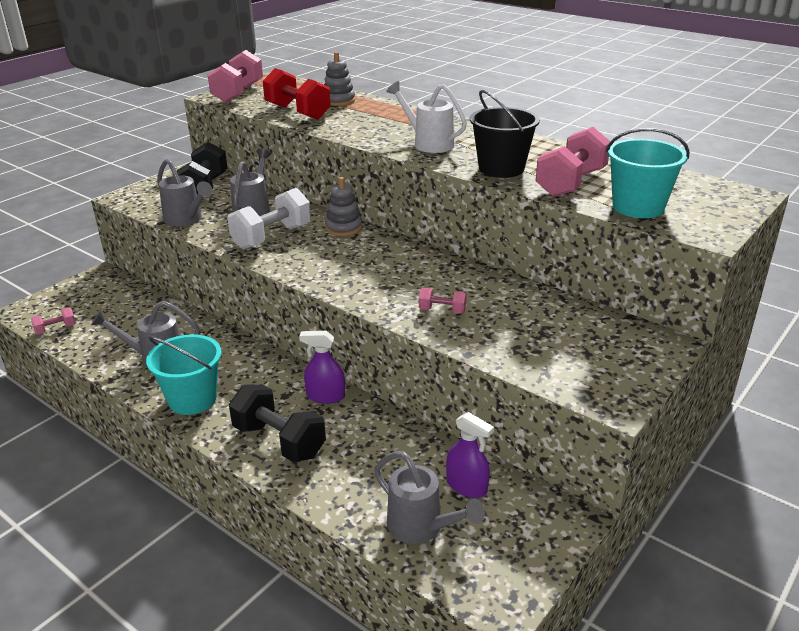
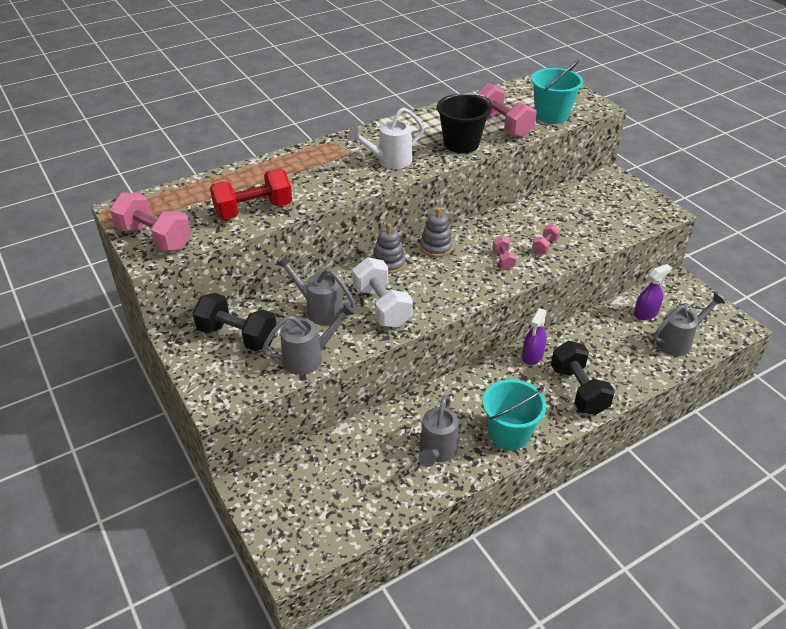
camera: 70 degrees left, 10 degrees up
pink dumbbell [31,308,76,335] -> pink dumbbell moved to [492,236,517,269]
black dumbbell [229,384,326,462] -> black dumbbell turned 75 degrees counterclockwise [551,341,615,415]
grey stacking toy [324,52,355,106] -> grey stacking toy moved to [420,208,453,257]

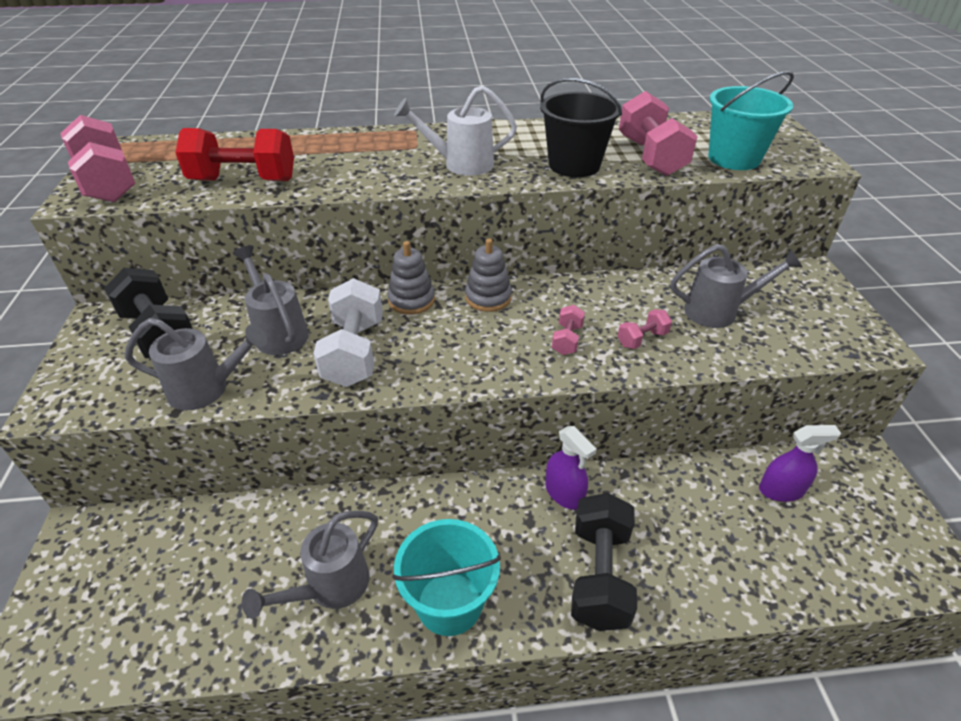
camera: 25 degrees right, 0 degrees up
purple spray bottle [522,308,547,365] -> purple spray bottle turned 90 degrees counterclockwise [545,426,597,510]
grey watering can [654,293,725,356] -> grey watering can moved to [671,244,802,328]

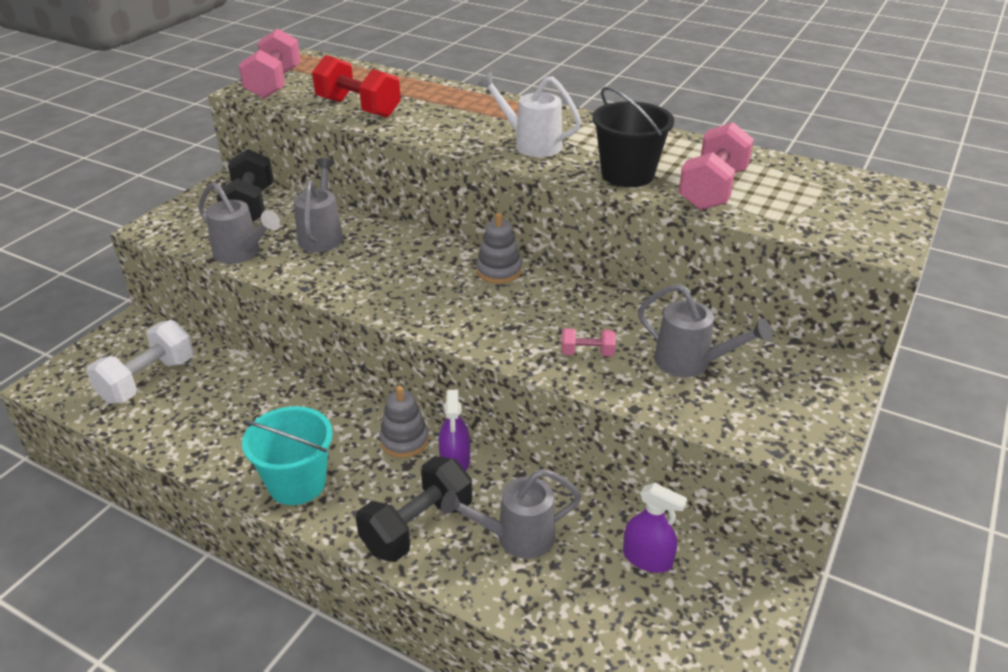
camera: 35 degrees right, 5 degrees down
grey watering can [242,511,378,619] -> grey watering can moved to [441,469,582,559]
white dumbbell [313,278,383,387] -> white dumbbell moved to [86,320,194,404]
grey stacking toy [387,241,435,315] -> grey stacking toy moved to [379,386,429,458]
pink dumbbell [552,305,585,355] -> none
turquoise bucket [708,71,794,170] -> none

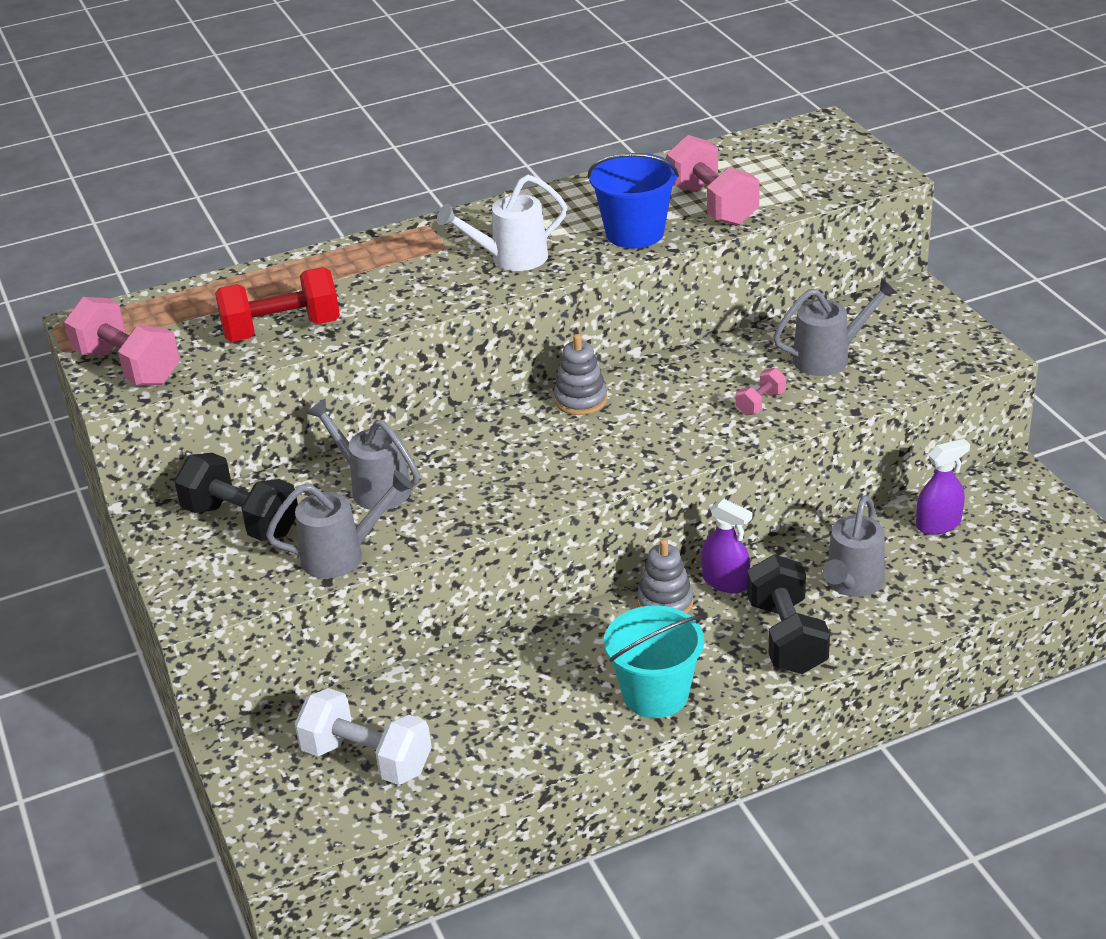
camera: 50 degrees left, 0 degrees up
white dumbbell [86,320,194,404] -> white dumbbell turned 45 degrees counterclockwise [295,688,432,785]
black bucket [592,87,674,187] -> blue bucket [588,153,679,248]

